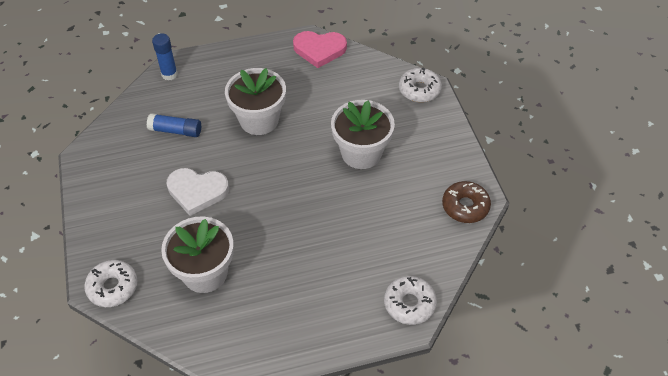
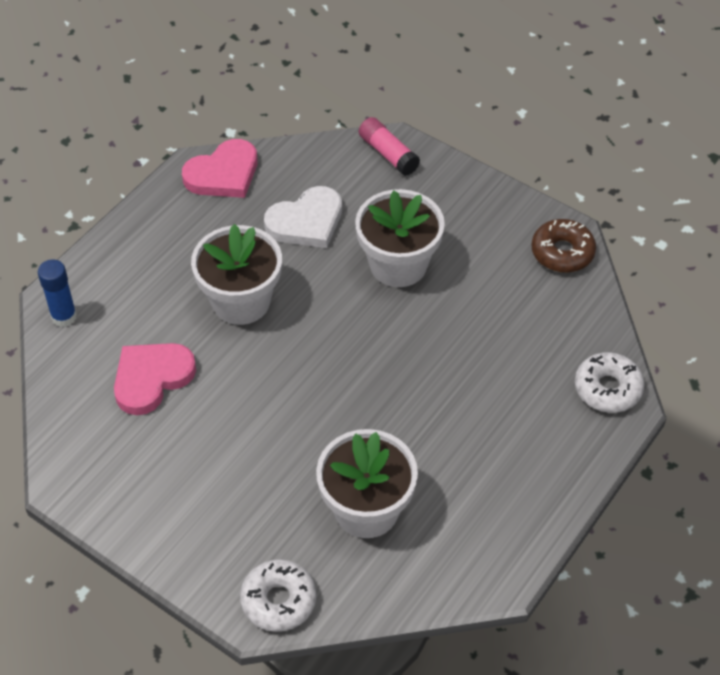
camera: 40 degrees left, 0 degrees up
blue glue stick [146,113,201,137] -> pink heart [114,343,196,415]
white heart [166,168,229,216] -> white heart moved to [264,186,342,248]
white donut [399,67,442,102] -> pink glue stick [359,117,420,176]

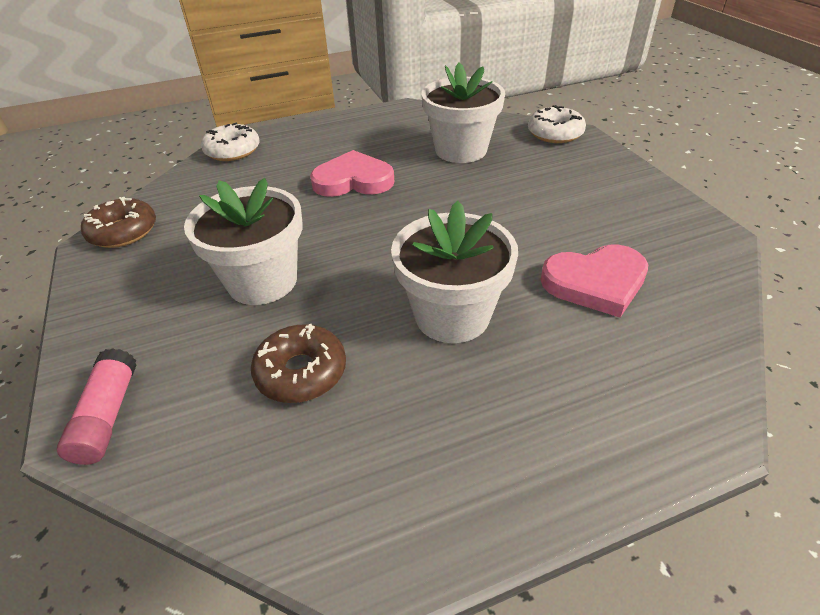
camera: 145 degrees left, 10 degrees down
blue glue stick [38,260,77,327] -> none
pink heart [182,139,257,198] -> pink heart moved to [310,150,395,197]
white heart [264,186,342,248] -> brown donut [251,324,346,403]

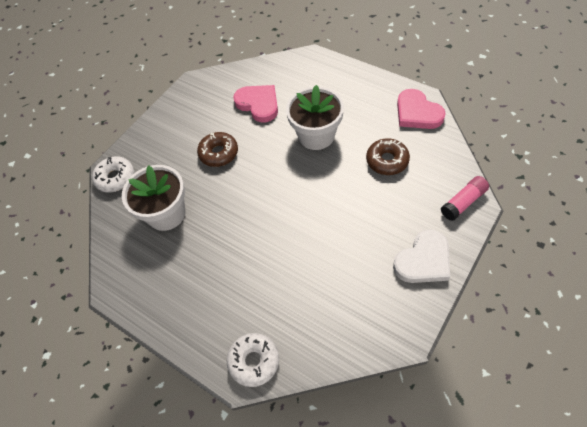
camera: 120 degrees left, 15 degrees up
brown donut [81,197,156,248] -> brown donut moved to [197,132,238,167]
white flower pot [184,178,303,305] -> none
pink heart [310,150,395,197] -> pink heart moved to [397,89,446,129]
none -> white heart [393,229,450,283]

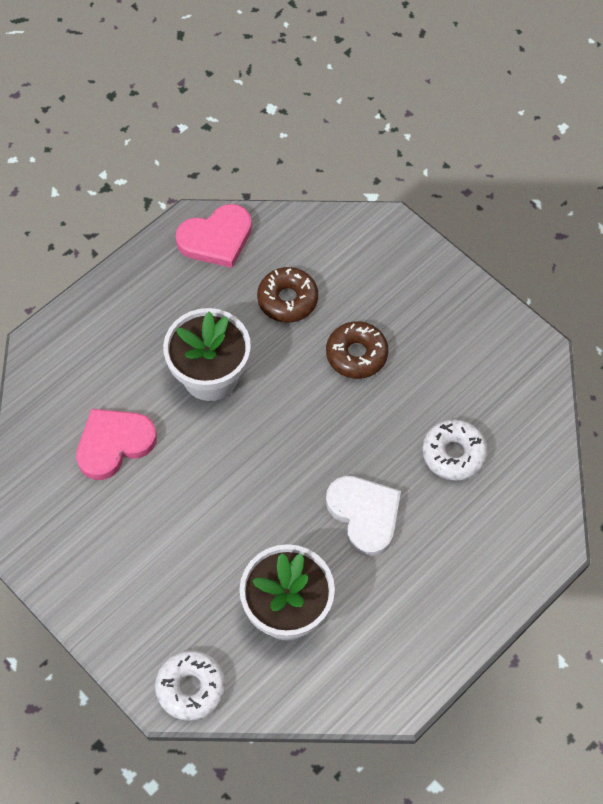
camera: 85 degrees left, 5 degrees up
brown donut [197,132,238,167] -> brown donut moved to [326,321,388,379]
white donut [227,333,279,387] -> white donut moved to [422,419,488,480]
white heart [393,229,450,283] -> white heart moved to [326,476,401,557]
pink glue stick [441,176,489,221] -> none

